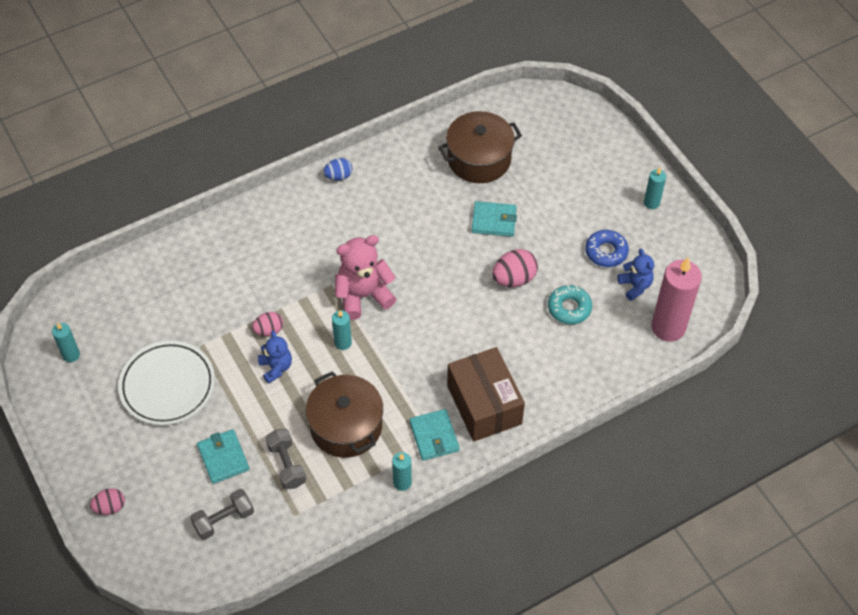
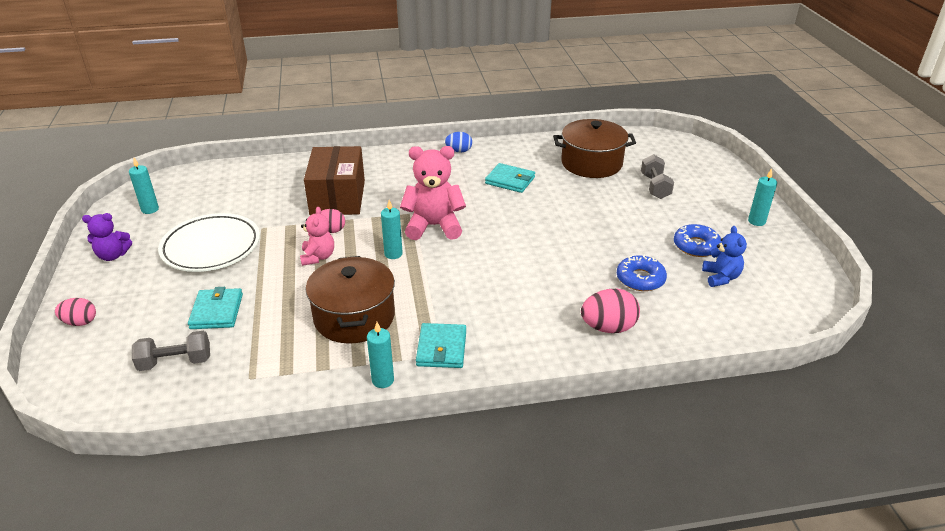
camera: 20 degrees right, 20 degrees down
blue teddy bear [258,331,292,384] -> pink teddy bear [300,207,334,266]
grey dumbbell [266,429,306,489] -> grey dumbbell moved to [641,154,674,199]
brown box [447,347,525,442] -> brown box moved to [304,146,365,215]
turquoise wallet [472,201,517,237] -> turquoise wallet moved to [485,163,535,193]
pink egg [492,249,538,287] -> pink egg moved to [581,289,640,333]
turquoise donut [548,285,592,324] -> blue donut [617,255,667,291]
pink candle [651,257,702,342] -> none
none -> purple teddy bear [82,213,132,261]

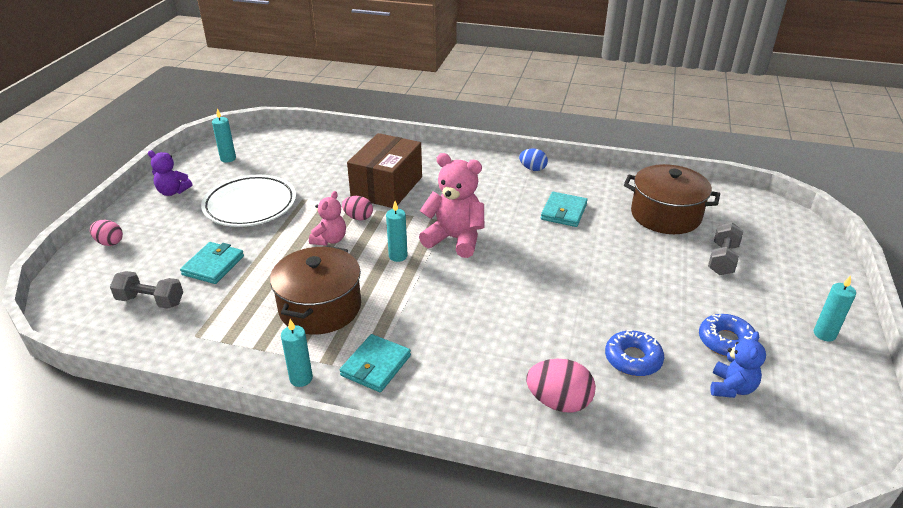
camera: 25 degrees right, 0 degrees up
turquoise wallet [485,163,535,193] -> turquoise wallet turned 60 degrees clockwise [541,192,588,227]

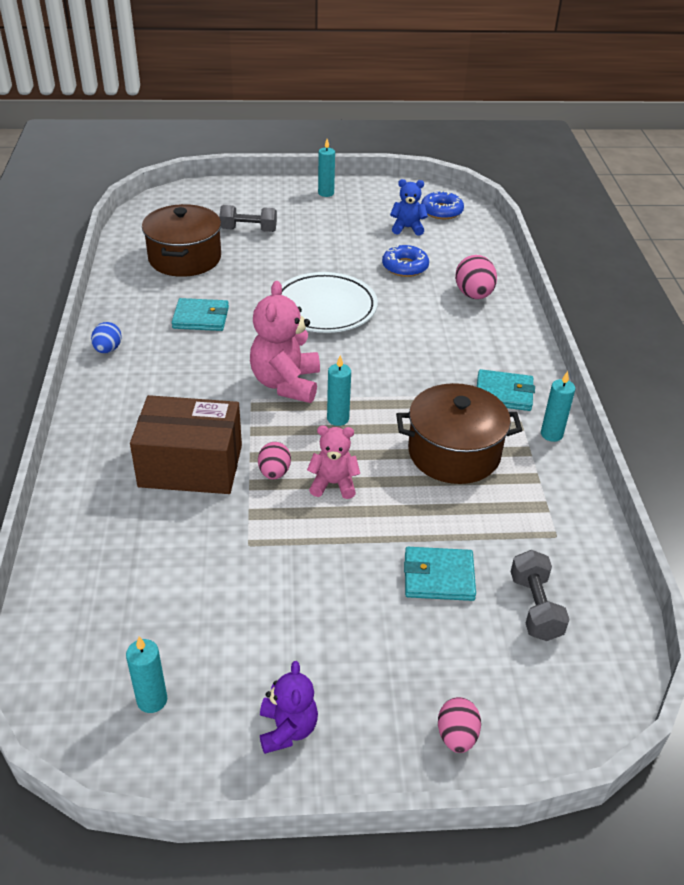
camera: 110 degrees left, 5 degrees up
white plate [201,175,296,227] -> white plate moved to [281,272,378,333]
blue donut [699,314,756,357] -> blue donut moved to [421,191,464,219]

